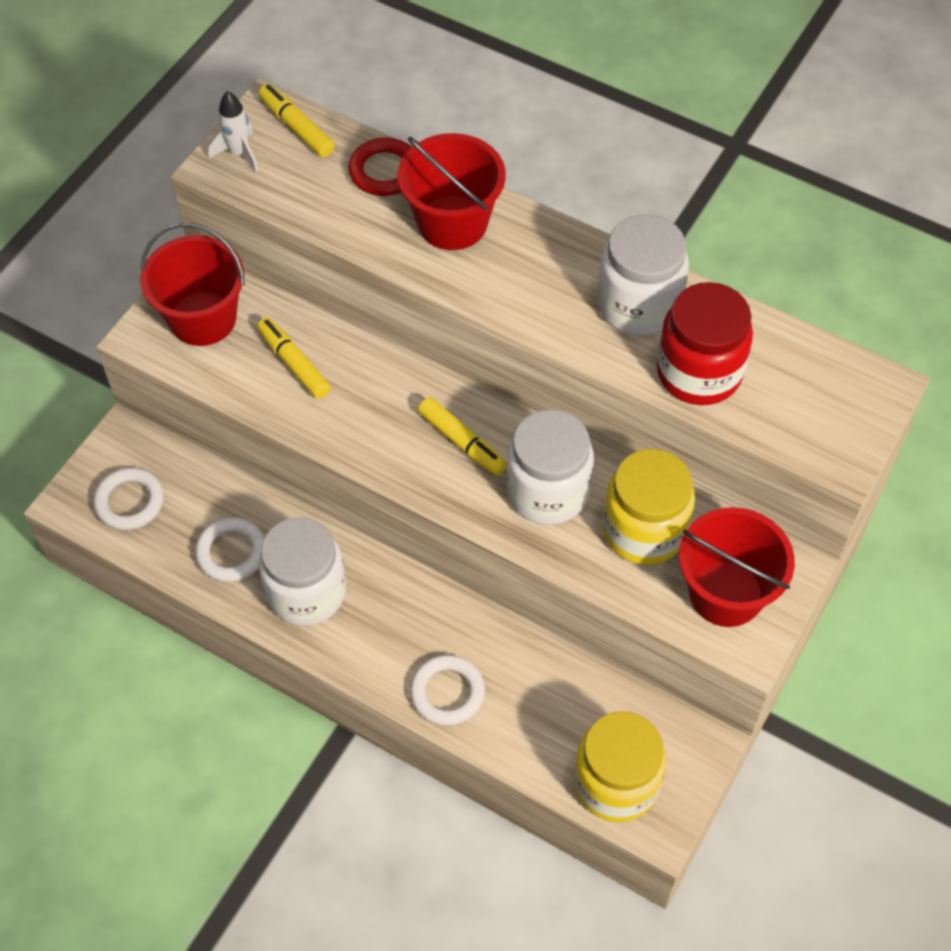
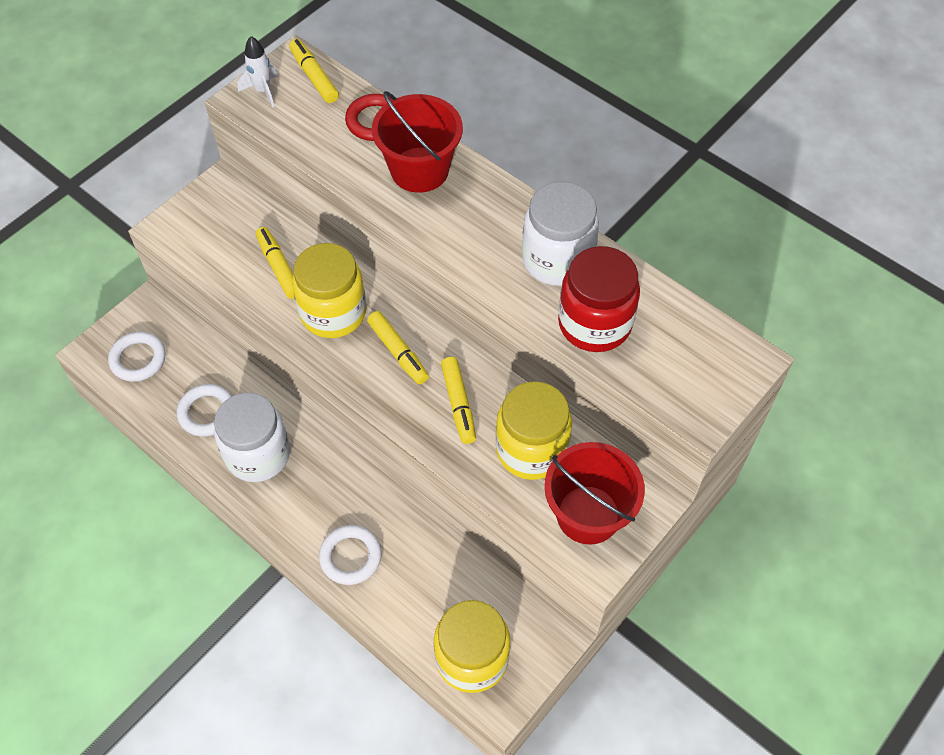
camera: 10 degrees right, 0 degrees up
red bucket [140,223,245,346] -> none
white jar [506,409,594,525] -> yellow marker [441,357,476,444]
none -> yellow jar [292,243,366,338]

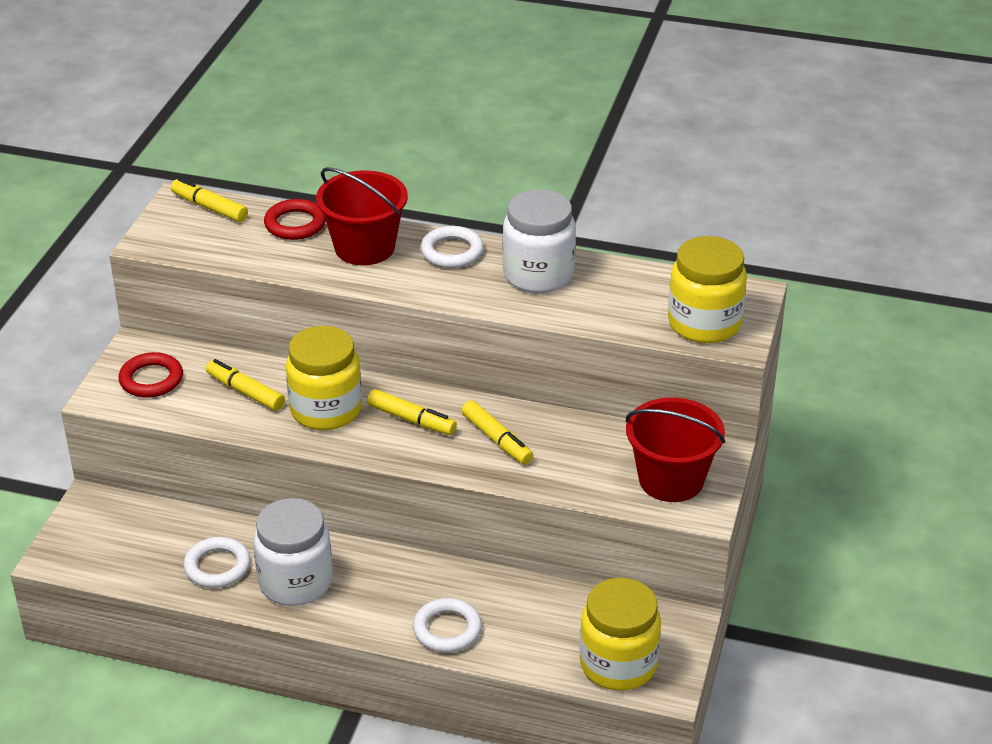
camera: 25 degrees left, 20 degrees down
white ring [108,332,166,382] -> white ring moved to [420,226,484,268]
white rocket [237,36,278,108] -> none
yellow jar [495,381,572,480] -> yellow jar moved to [668,236,747,343]
red jar [558,246,640,352] -> none
none -> red ring [119,352,183,398]

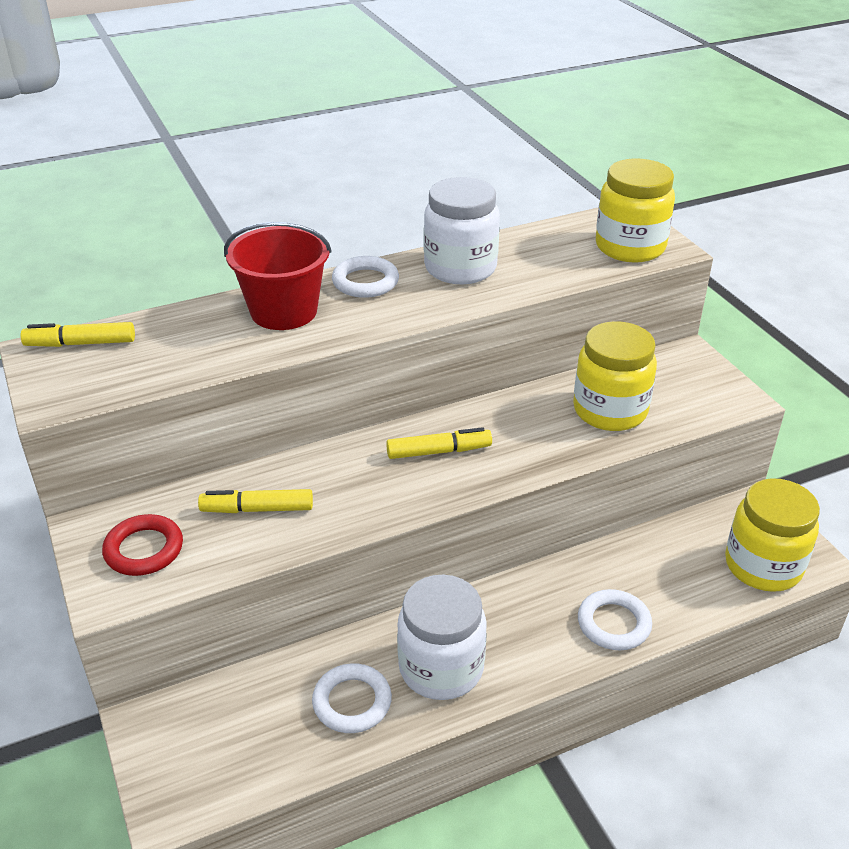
camera: 40 degrees left, 0 degrees up
red ring [264,199,326,240] -> none
yellow jar [286,326,362,430] -> yellow jar moved to [573,321,657,431]
yellow marker [462,400,534,465] -> none
red bucket [626,397,725,502] -> none

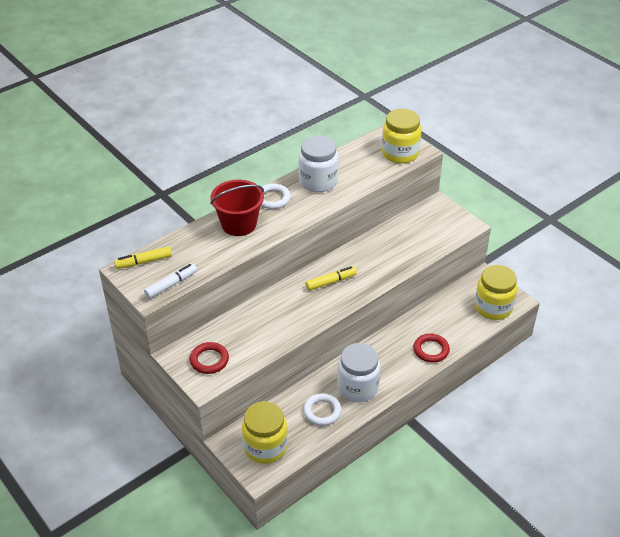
camera: 15 degrees left, 5 degrees up
yellow marker [198,489,313,513] -> none
yellow jar [573,321,657,431] -> yellow jar moved to [242,401,288,464]
white ring [578,589,652,650] -> red ring [413,334,450,363]
none -> white marker [144,264,197,299]

